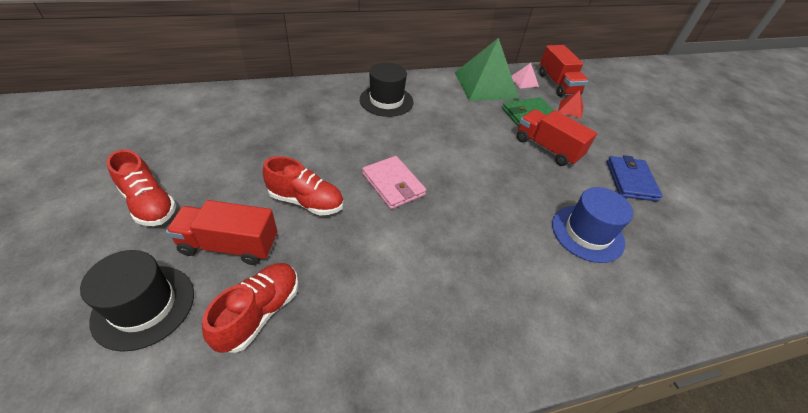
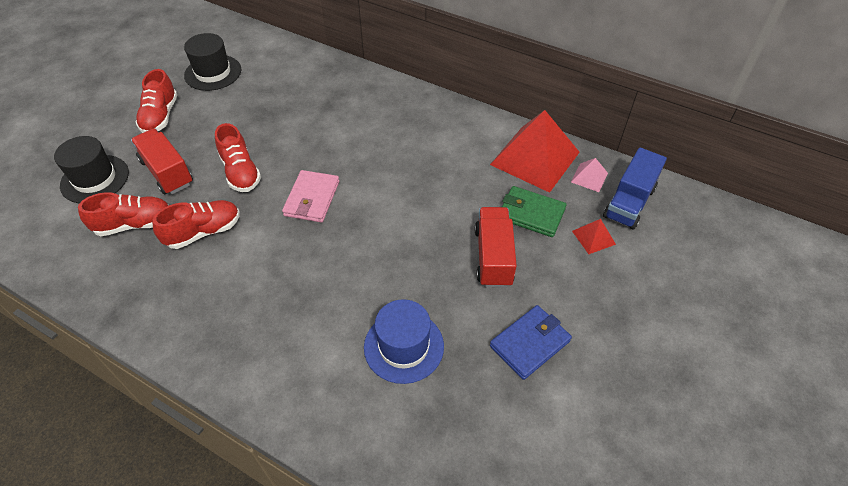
camera: 50 degrees right, 5 degrees up
black hat [360,62,414,117] -> black hat moved to [184,33,241,91]
green pyramid [455,38,519,101] -> red pyramid [490,110,580,193]
red truck [539,45,588,97] -> blue truck [603,147,667,230]
none -> red shoe [153,200,240,249]

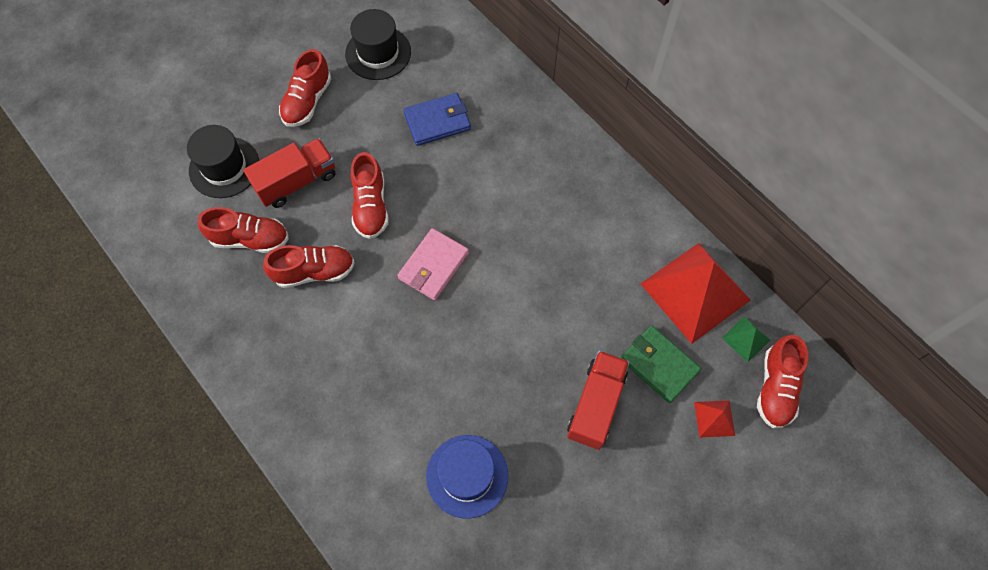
camera: 20 degrees right, 15 degrees up
red truck [131,129,193,194] -> red truck turned 75 degrees clockwise [243,138,335,208]
blue wallet [490,305,572,380] -> blue wallet moved to [404,93,471,146]
pink pyramid [571,158,608,192] -> green pyramid [722,316,770,362]
blue truck [603,147,667,230] -> red shoe [757,335,808,428]

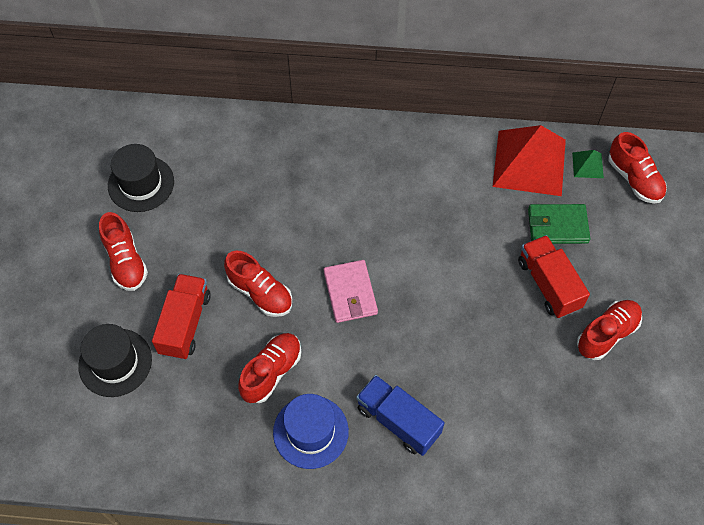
camera: 45 degrees left, 5 degrees down
red shoe [198,207,289,253] -> red shoe moved to [577,300,642,360]
blue wallet [404,93,471,146] -> none
blue hat [426,435,508,519] -> blue hat moved to [273,394,349,469]
red pyramid [694,400,735,438] -> none
none -> blue truck [356,375,445,456]

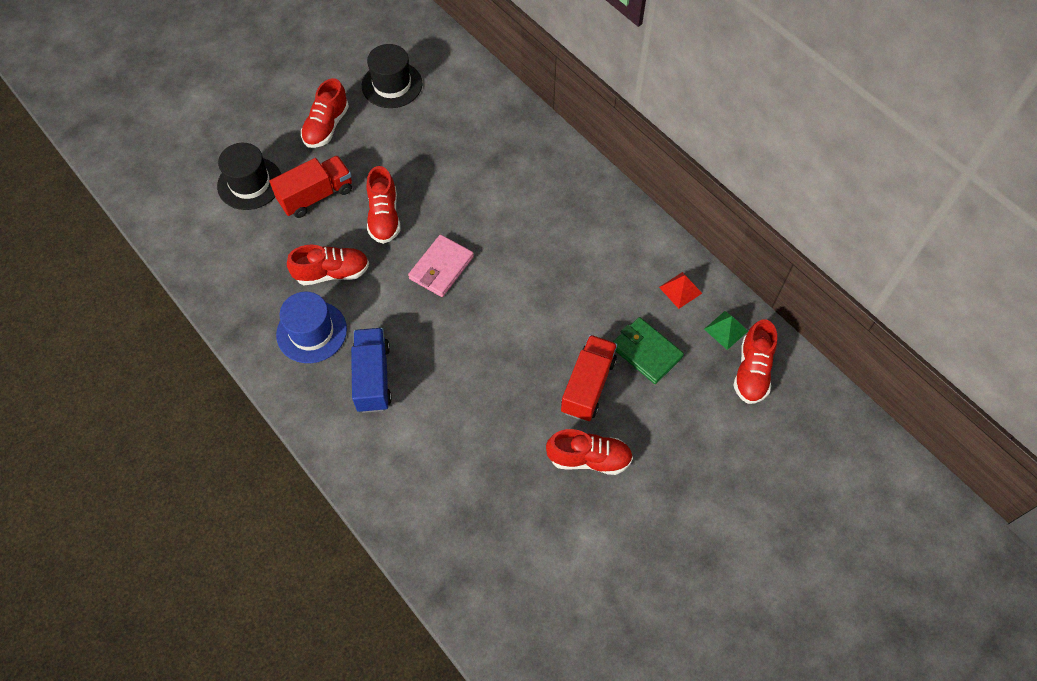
camera: 45 degrees right, 0 degrees up
red pyramid [492,125,566,196] -> red pyramid [659,272,702,309], size x0.43

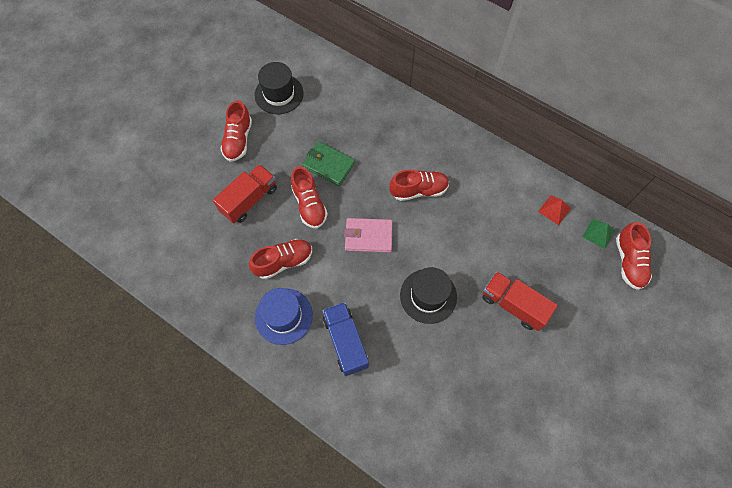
camera: 15 degrees left, 5 degrees up
black hat [217,143,281,210] -> black hat moved to [400,267,457,324]
pink wallet [408,235,474,297] -> pink wallet turned 75 degrees clockwise [344,218,392,253]
red shoe [546,429,633,475] -> red shoe moved to [389,170,449,201]
red truck [561,335,617,421] -> red truck turned 60 degrees counterclockwise [482,271,558,331]
green wallet [613,317,684,384] -> green wallet moved to [302,141,355,186]

